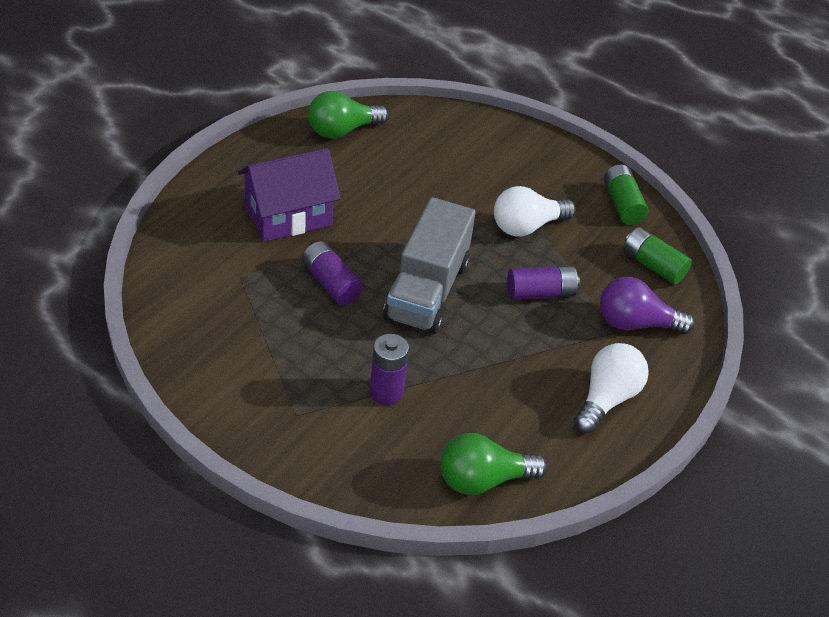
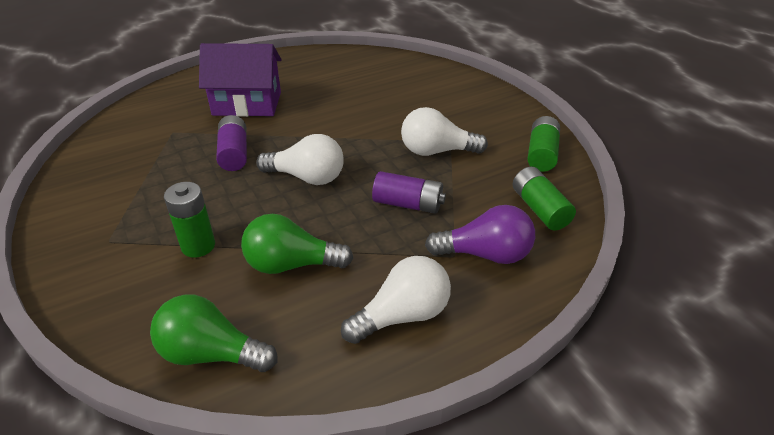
camera: 30 degrees right, 5 degrees down
green light bulb [308,91,389,139] -> green light bulb moved to [241,214,353,274]
purple battery [370,334,409,405] -> green battery [164,182,215,258]
grey truck [383,197,476,334] -> white light bulb [256,134,344,185]
purple light bulb [600,277,695,334] -> purple light bulb turned 150 degrees clockwise [425,205,535,264]

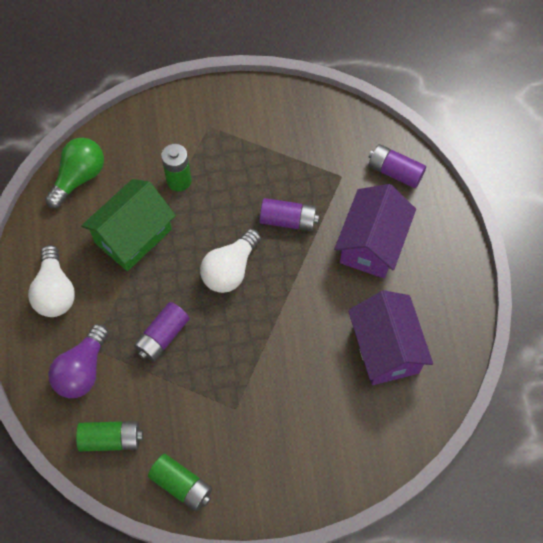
camera: 110 degrees right, 25 degrees up
green light bulb [241,214,353,274] -> green house [81,179,176,271]
white light bulb [401,107,488,156] -> none
none -> purple house [348,290,433,385]
none -> purple battery [369,144,426,188]

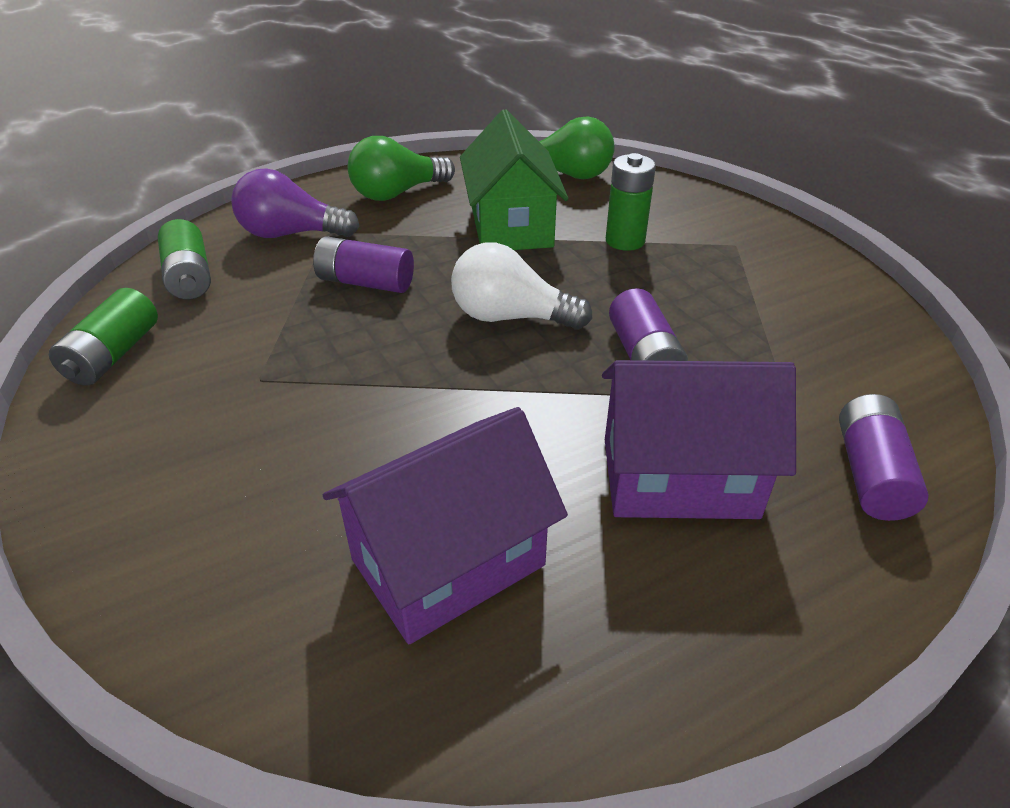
camera: 70 degrees right, 25 degrees down
white light bulb [28,245,75,317] -> green light bulb [348,136,455,201]
green house [81,179,176,271] -> green house turned 60 degrees clockwise [460,109,568,250]

